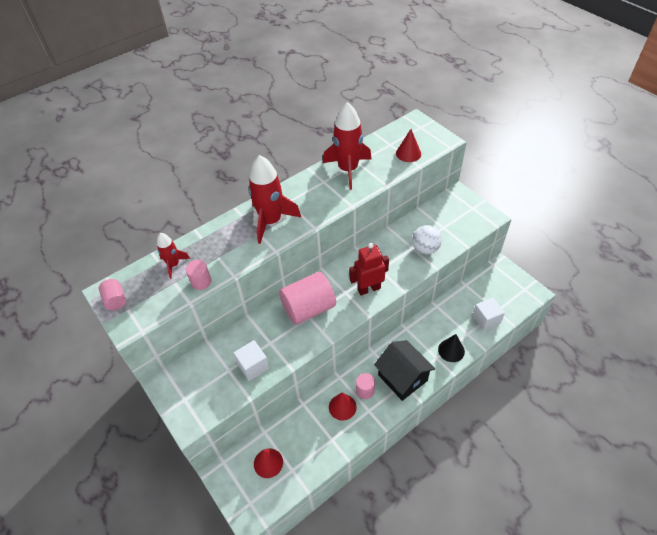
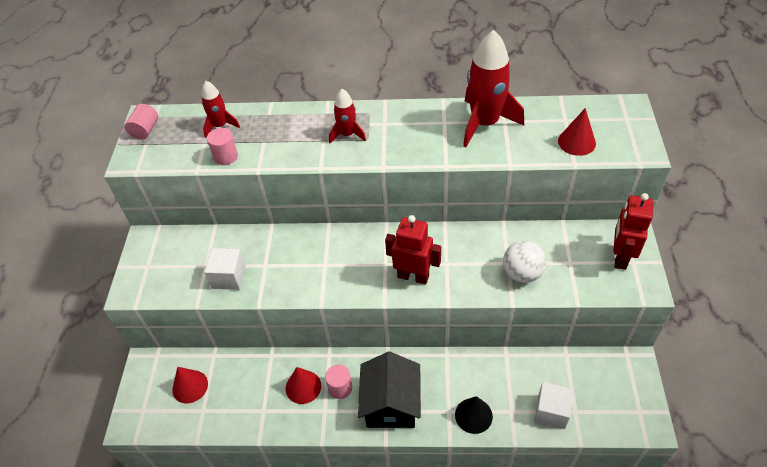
camera: 40 degrees right, 0 degrees up
red rocket [248,155,301,244] -> red rocket [329,89,366,143], size x0.53
pink cylinder [279,272,336,325] -> none
none -> red robot [613,193,653,270]

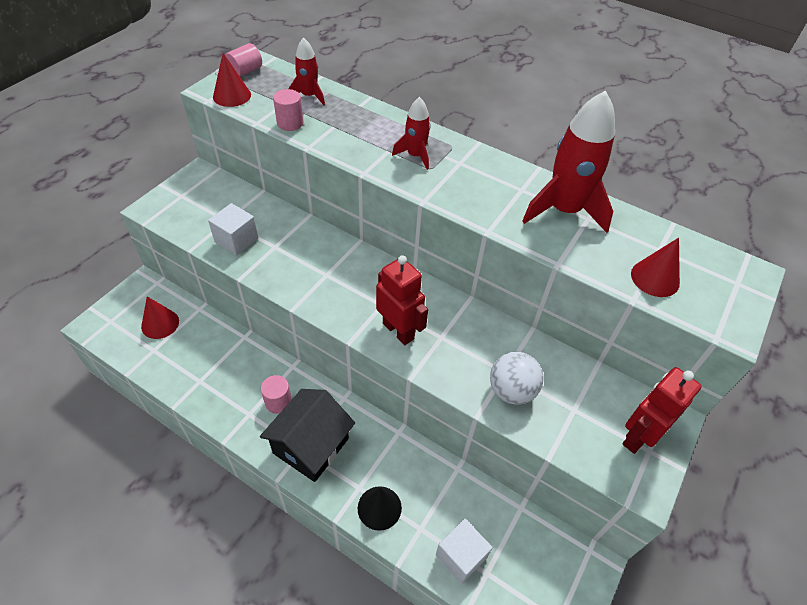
camera: 25 degrees right, 0 degrees up
red cone [286,367,321,404] -> red cone moved to [213,53,251,107]

